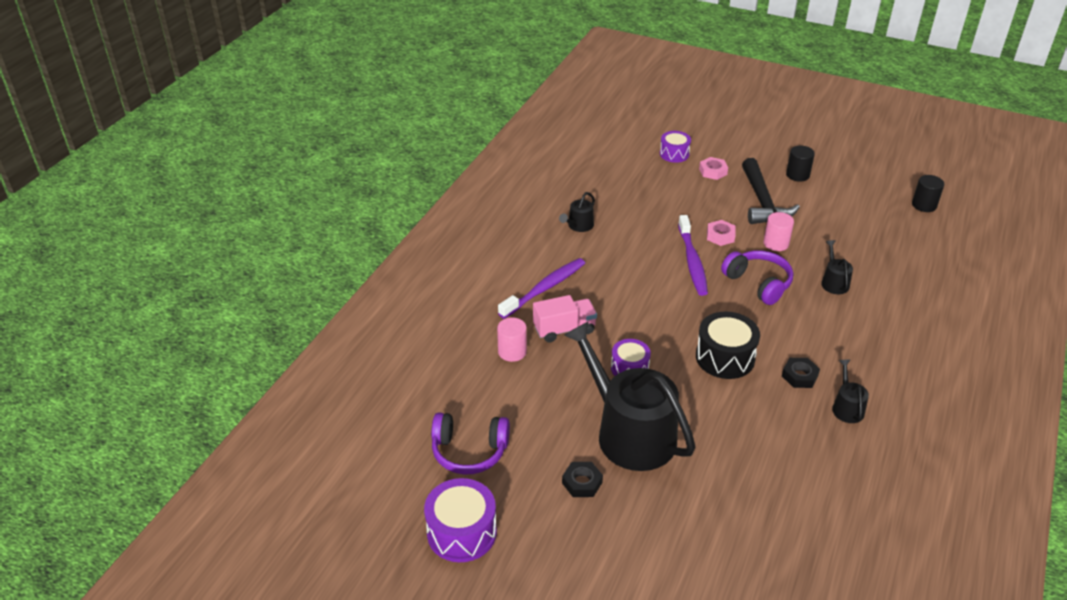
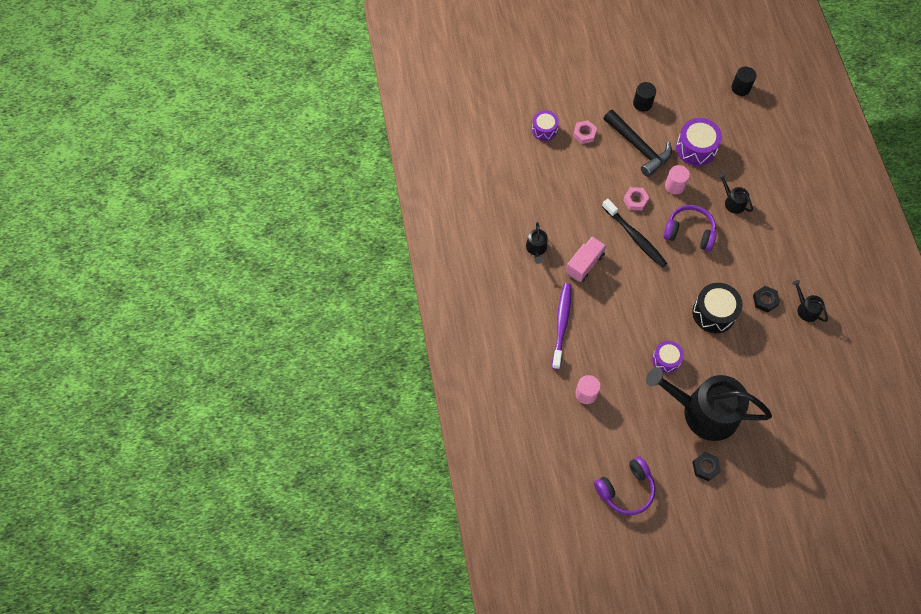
camera: 35 degrees left, 25 degrees up
purple drum [424,478,497,562] -> purple drum moved to [676,118,722,166]
pink truck [533,295,597,343] -> pink truck moved to [566,236,606,282]
purple toothbrush [678,215,708,296] -> black toothbrush [602,199,667,268]

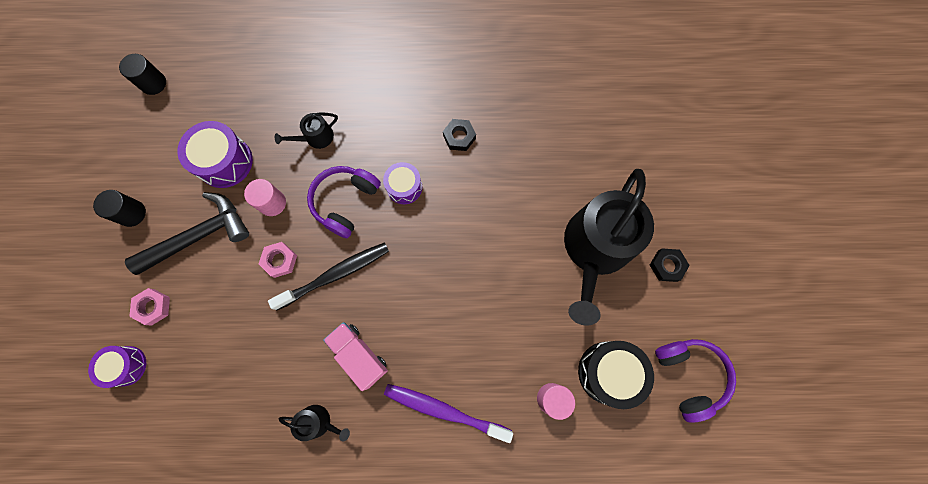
camera: 80 degrees left, 10 degrees up
purple drum [652,341,684,373] -> purple drum moved to [383,162,422,204]
black drum [692,283,742,333] -> black drum moved to [578,341,654,409]
black watering can [792,280,828,322] -> none

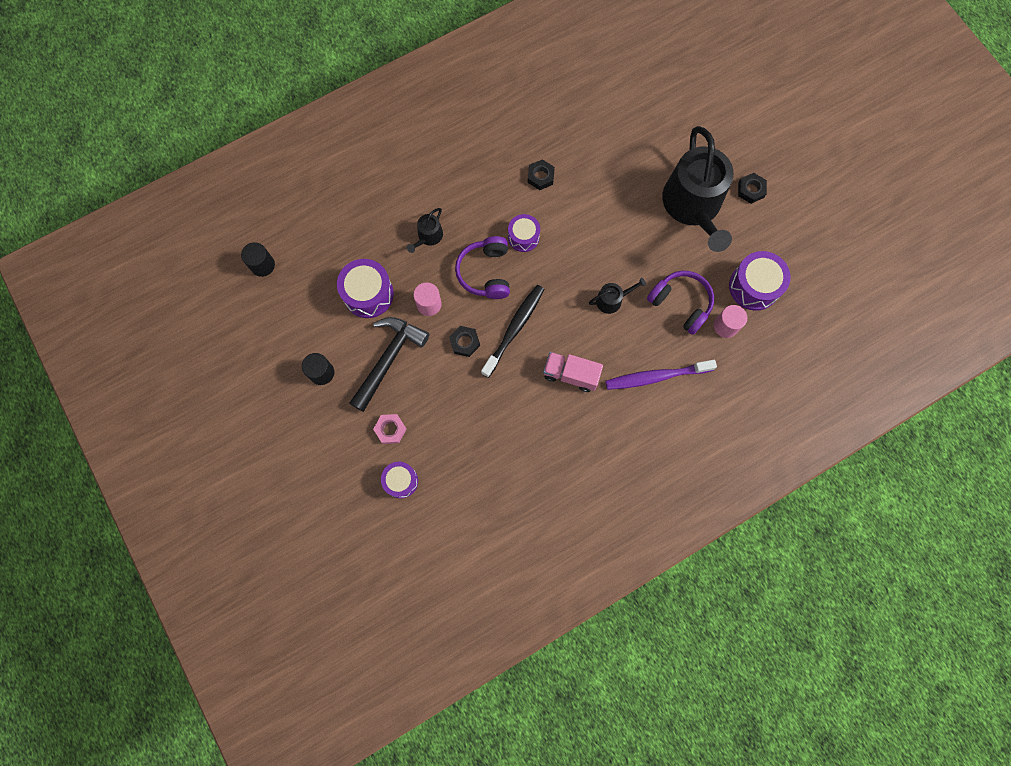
camera: 30 degrees left, 0 degrees up
pink nut [259,242,297,278] -> black nut [449,326,480,357]
black watering can [279,405,350,441] -> black watering can moved to [589,278,646,314]
black drum [578,341,654,409] -> purple drum [729,251,791,311]
purple headphones [655,339,736,422] -> purple headphones moved to [647,271,714,335]

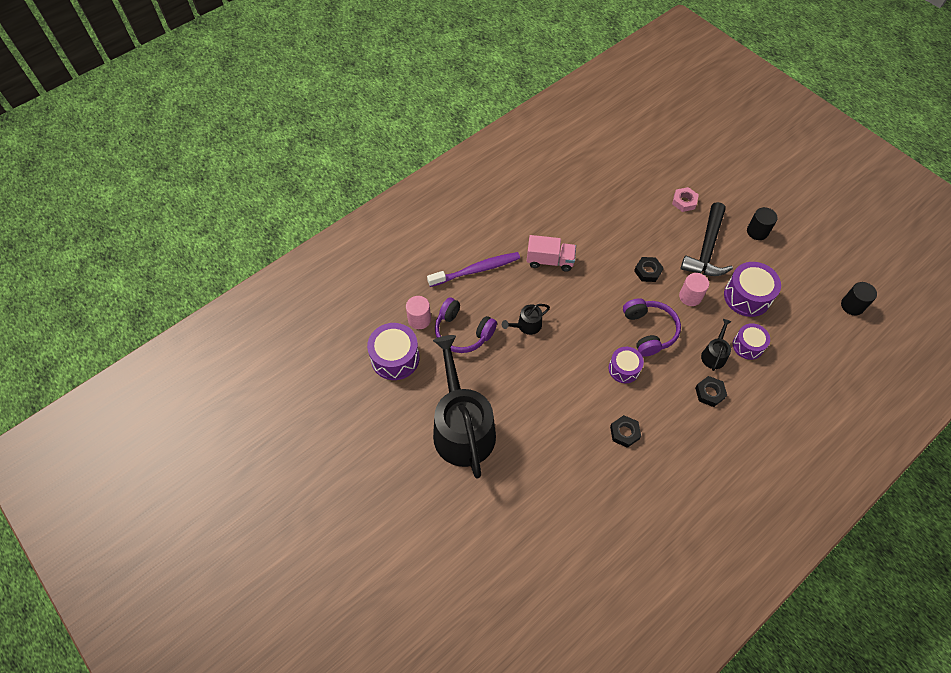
camera: 170 degrees right, 15 degrees down
purple drum [381,462,418,498] -> purple drum moved to [733,323,770,360]
black toothbrush [481,285,544,378] -> none
black nut [738,173,767,204] -> black nut moved to [695,376,727,407]

